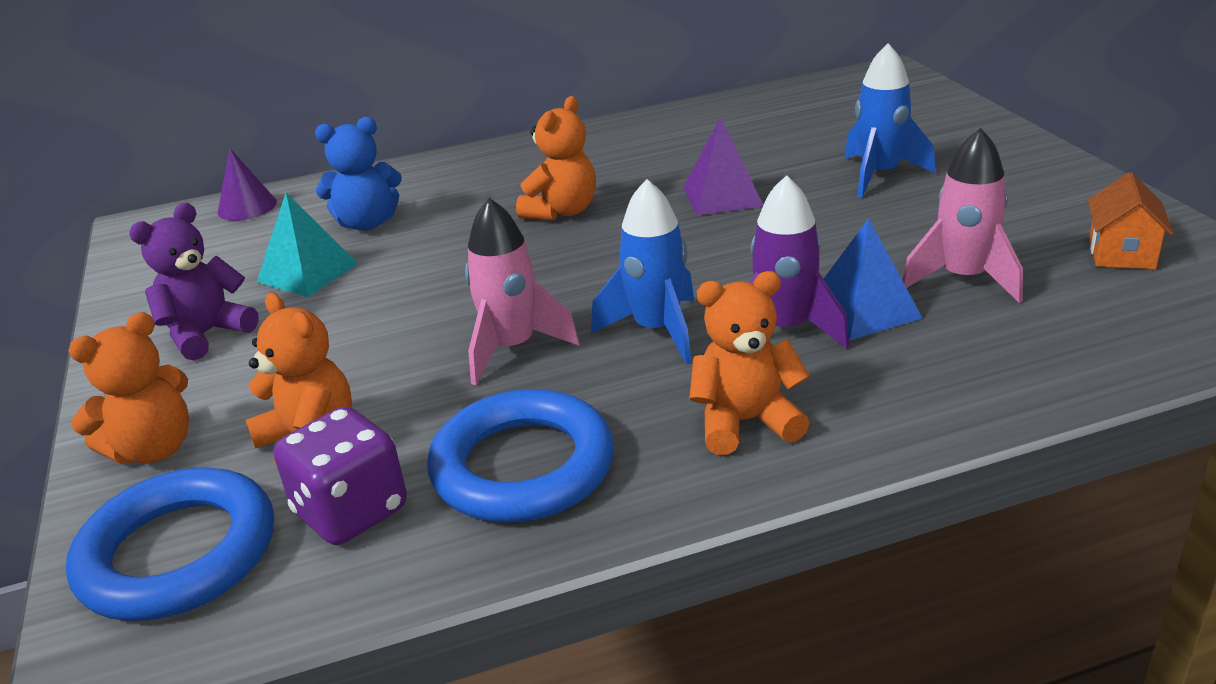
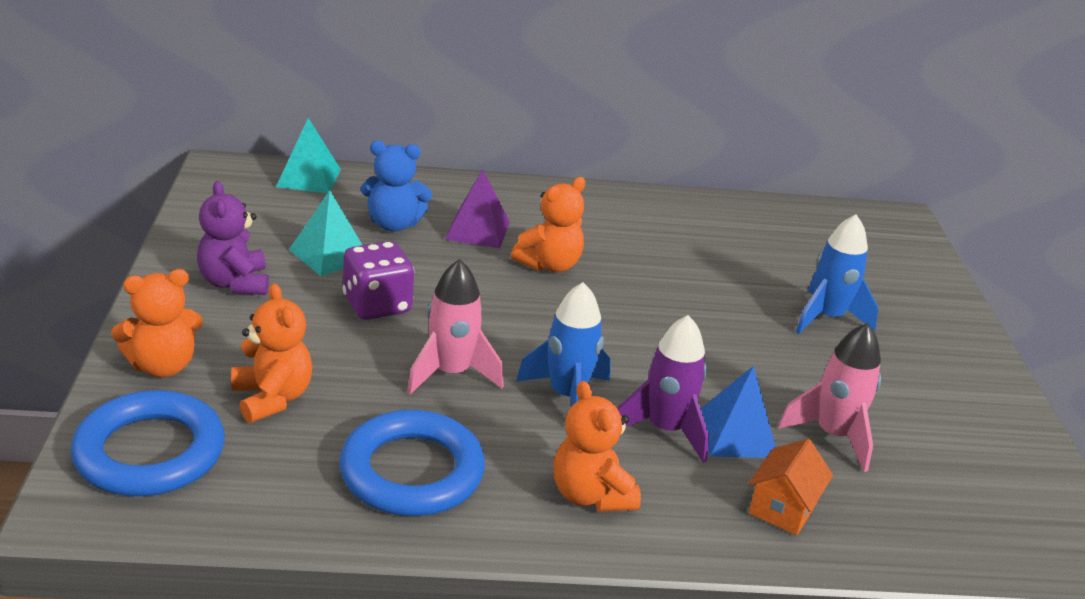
camera: 10 degrees right, 0 degrees up
purple teddy bear [129,203,259,361] -> purple teddy bear turned 75 degrees counterclockwise [197,181,269,295]
purple cone [218,149,277,221] -> turquoise pyramid [276,118,341,193]
purple dice [274,407,407,545] -> purple dice moved to [342,241,414,320]
purple pyramid [683,117,763,216] -> purple pyramid moved to [445,169,510,249]
orange teddy bear [689,271,810,455] -> orange teddy bear turned 120 degrees counterclockwise [554,381,641,512]
orange house [1088,172,1174,269] -> orange house moved to [748,439,833,535]

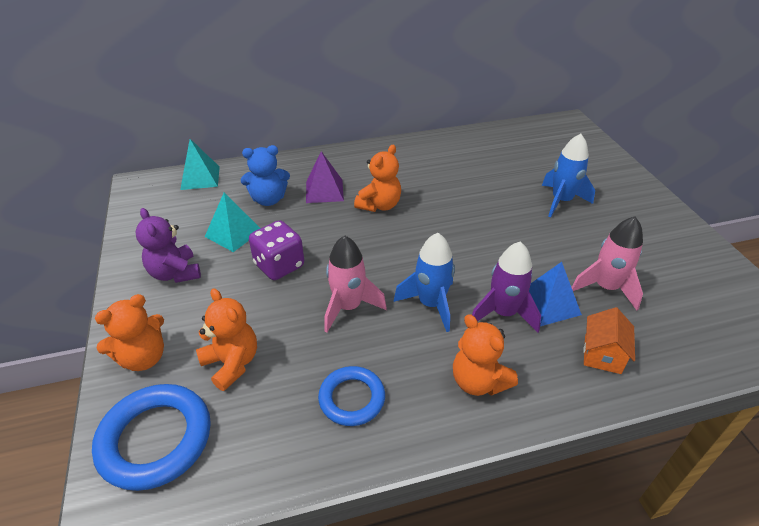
camera: 10 degrees left, 10 degrees up
blue ring [339,410,485,516] -> blue ring [318,366,385,426], size x0.63

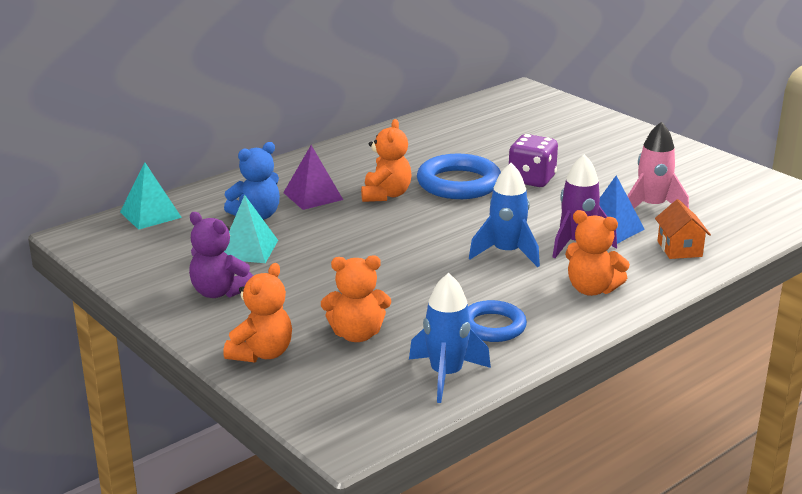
camera: 25 degrees left, 15 degrees down
blue ring [92,384,211,491] -> blue ring moved to [417,154,501,199]
orange teddy bear [196,288,257,391] -> orange teddy bear turned 150 degrees clockwise [321,255,391,342]
purple dice [249,220,304,280] -> purple dice moved to [509,134,558,187]
pink rocket [324,235,387,333] -> none
blue rocket [542,134,595,217] -> blue rocket moved to [409,273,491,403]

